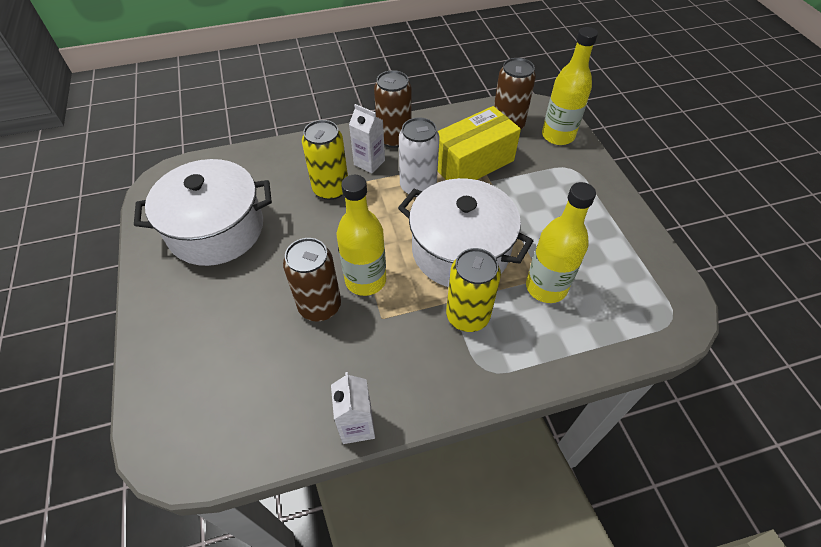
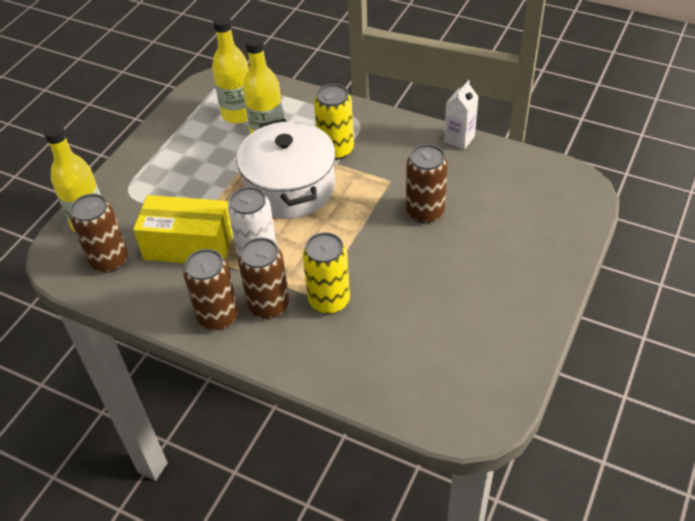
camera: 135 degrees left, 5 degrees down
white pot [134,159,272,266] -> none
yellow bottle [337,175,386,296] -> yellow bottle moved to [212,15,249,124]
white carton [349,104,385,173] -> brown can [238,237,289,319]

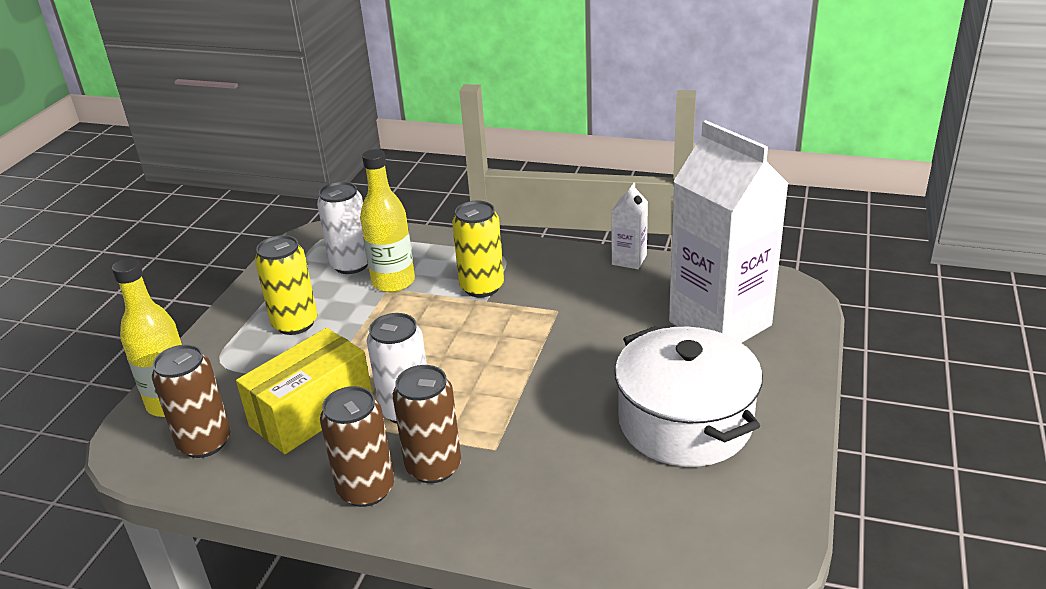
camera: 10 degrees left, 15 degrees down
yellow box [133,195,233,263] -> yellow box turned 45 degrees counterclockwise [236,328,372,454]
yellow bottle [212,15,249,124] -> white can [317,182,368,274]
white pot [236,119,336,219] -> white pot moved to [615,326,763,467]
yellow can [302,232,350,314] -> yellow can moved to [255,235,317,335]
brown can [406,144,448,223] -> none
none -> white carton [669,120,789,343]

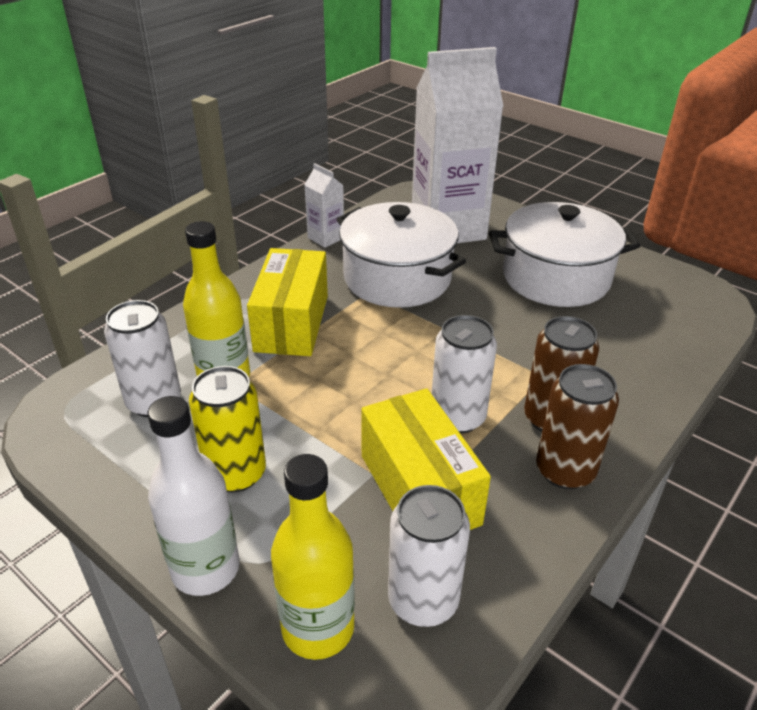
camera: 70 degrees left, 5 degrees up
brown can [152,344,231,458] -> white can [388,485,470,627]
yellow can [452,201,504,297] -> yellow box [247,248,328,356]
none -> white bottle [147,396,239,596]
none -> white pot [336,202,466,308]

